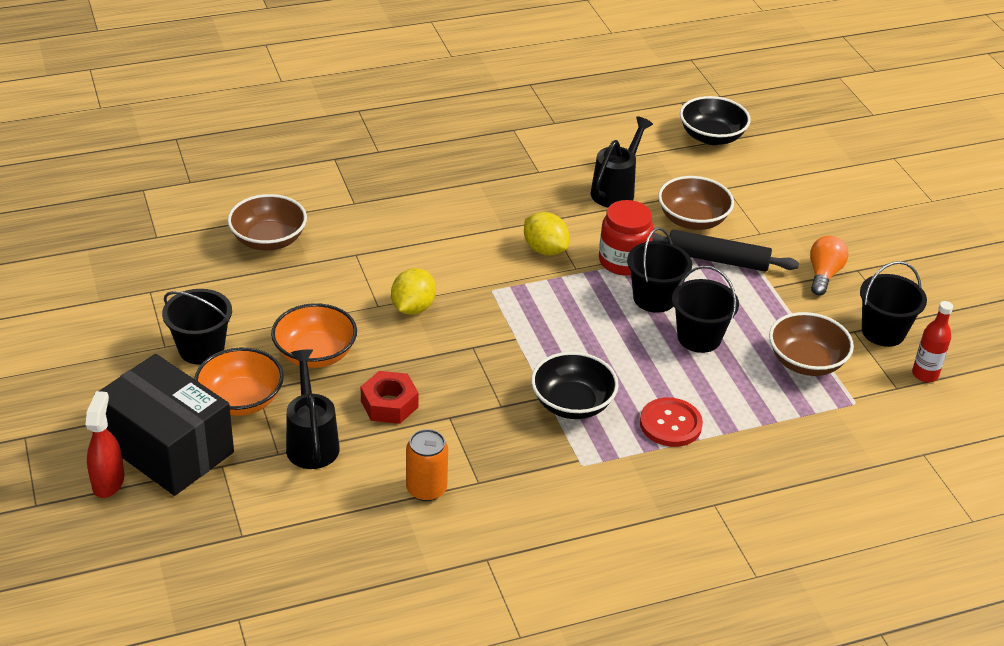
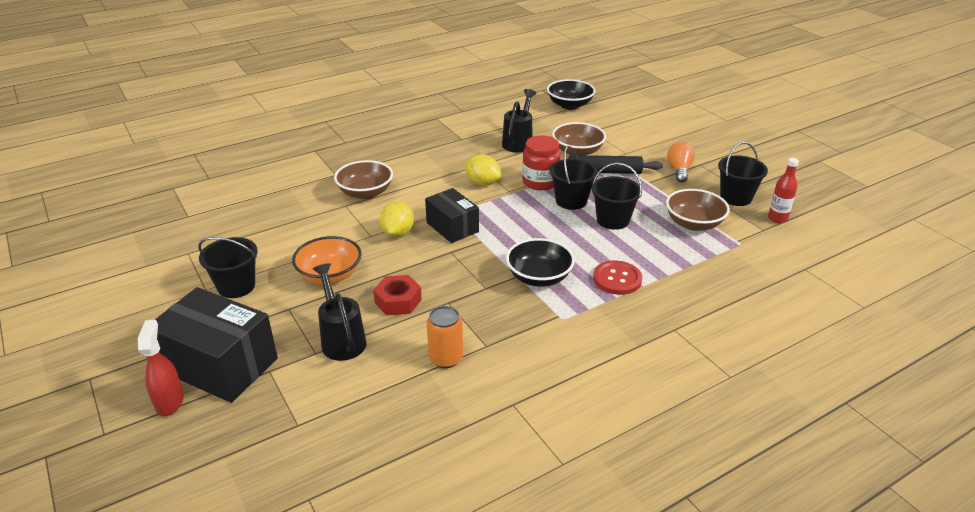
camera: 10 degrees left, 5 degrees down
orange bowl [194,348,284,416] -> none
brown bowl [228,194,307,251] -> brown bowl moved to [334,160,393,199]
none -> black box [425,188,479,243]

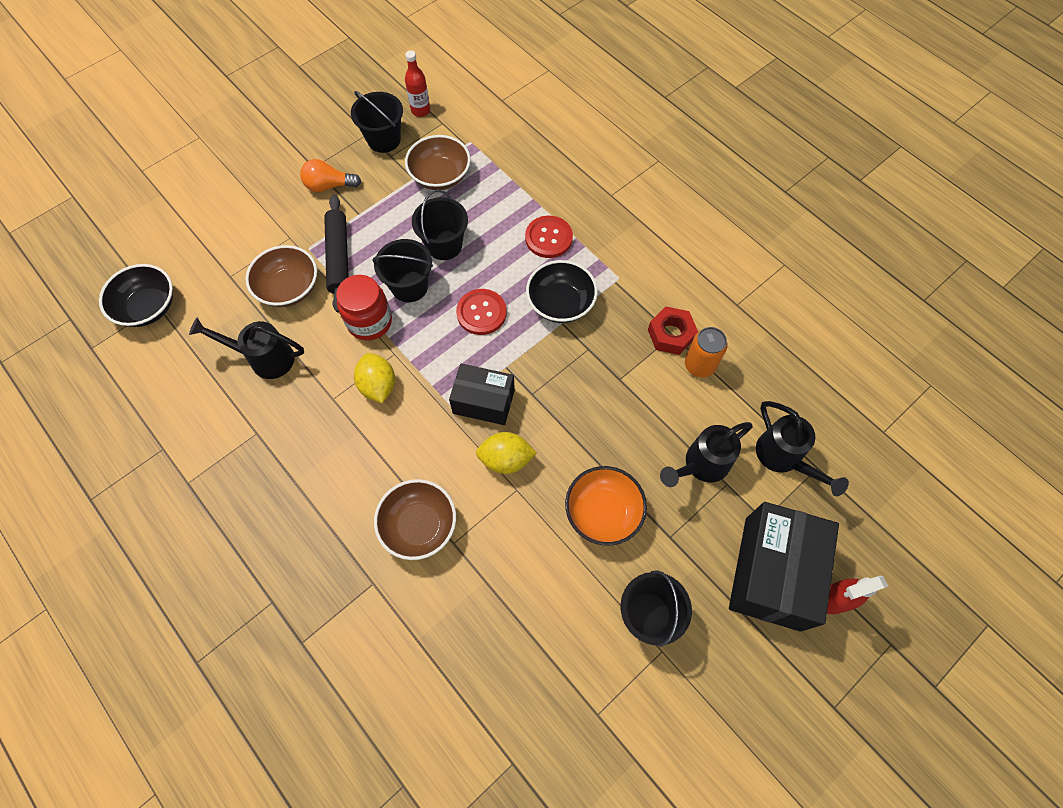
camera: 100 degrees left, 30 degrees up
red nut [373,275,422,315] -> red nut moved to [648,306,698,355]
black box [425,188,479,243] -> black box turned 60 degrees clockwise [449,363,515,425]
yellow lemon [464,155,501,186] -> yellow lemon turned 45 degrees counterclockwise [354,353,395,403]
none -> red button [456,289,507,335]
none -> black watering can [756,401,849,496]

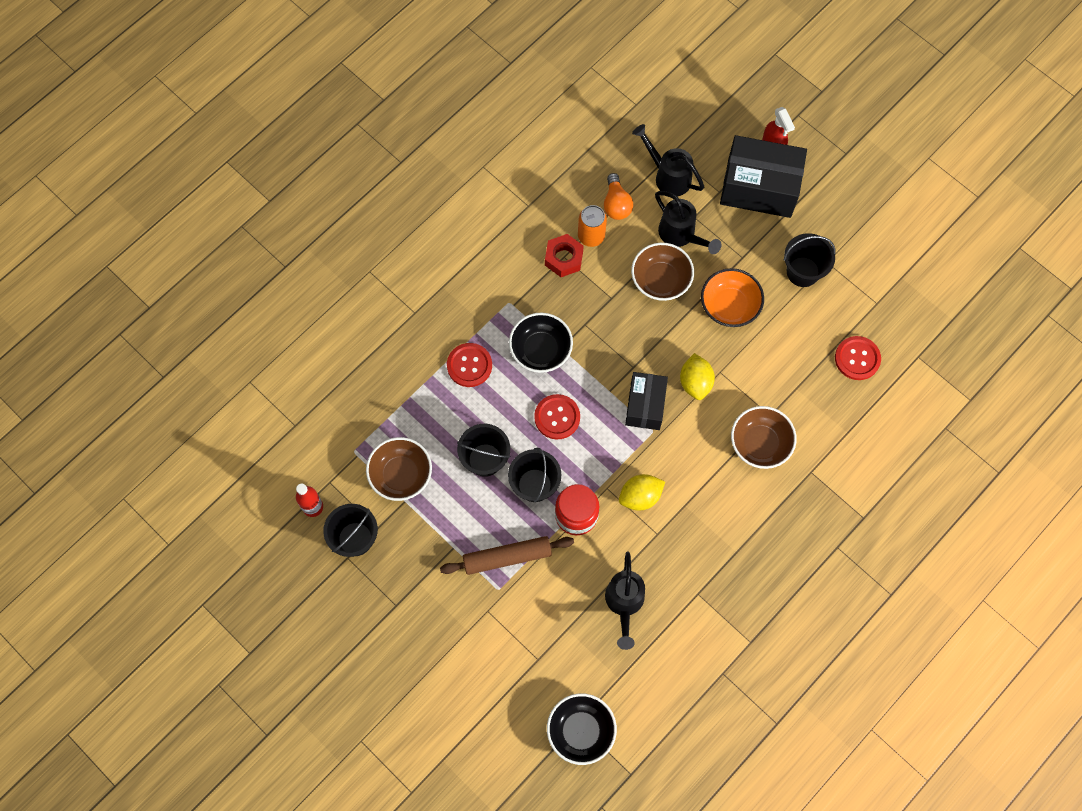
camera: 95 degrees left, 5 degrees up
brown bowl [245,245,317,307] -> brown bowl moved to [631,243,694,301]
orange light bulb [300,159,361,192] -> orange light bulb moved to [604,173,633,220]
black rolling pin [324,194,348,313] -> brown rolling pin [440,536,574,575]
black watering can [756,401,849,496] -> black watering can turned 105 degrees counterclockwise [632,124,704,197]
none -> red button [835,336,881,380]

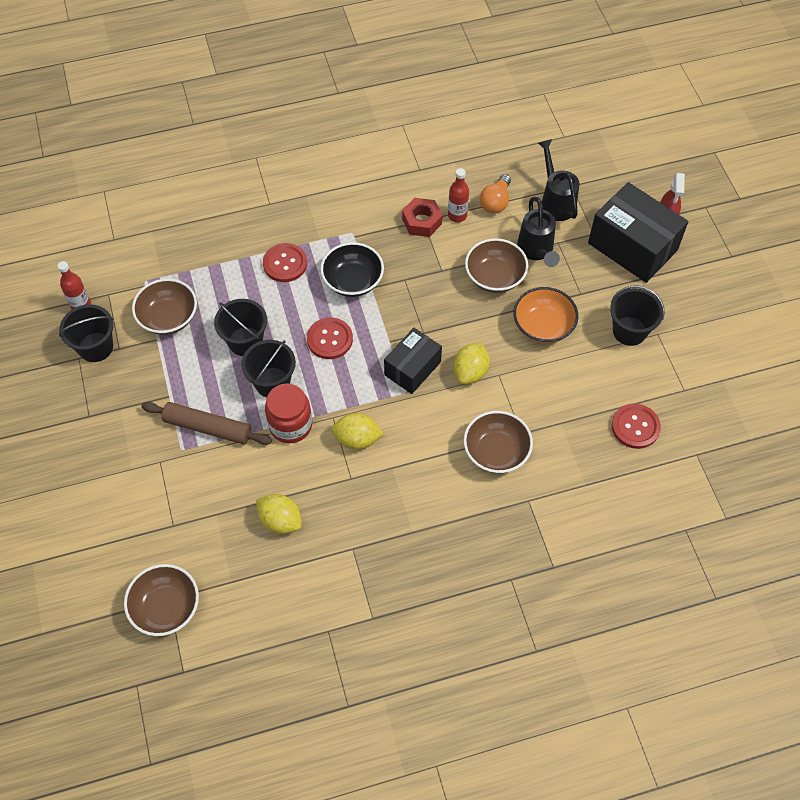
camera: 30 degrees right, 10 degrees down
black bowl [547,693,617,765] -> brown bowl [124,564,199,636]
orange can [578,205,607,247] -> red bottle [448,168,469,222]
black watering can [605,552,645,650] -> yellow lemon [256,494,302,534]

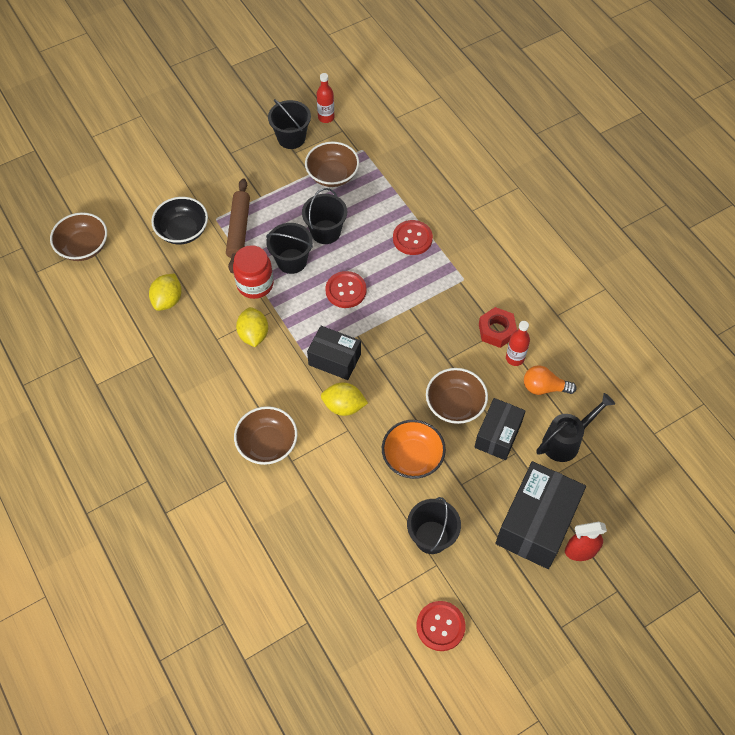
camera: 75 degrees right, 0 degrees up
black bowl [320,242,384,297] -> black bowl moved to [151,197,208,244]
black watering can [517,197,560,267] -> black box [474,398,526,460]
red button [612,403,661,449] -> red button moved to [416,601,466,651]

